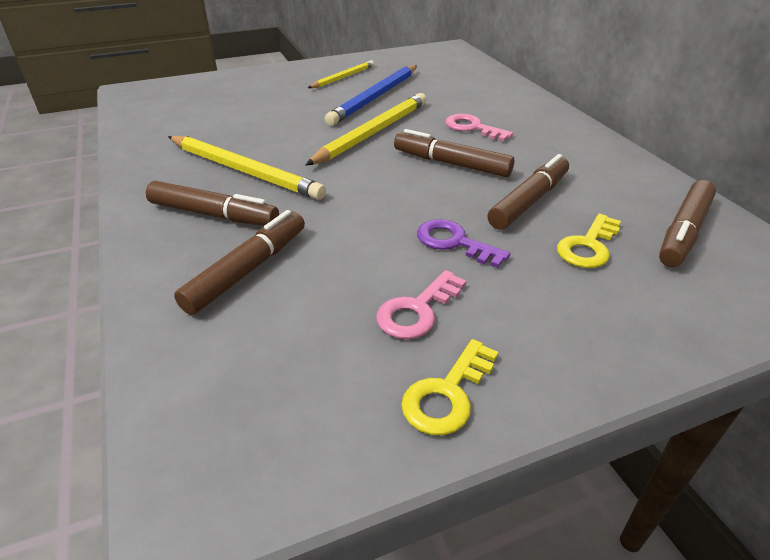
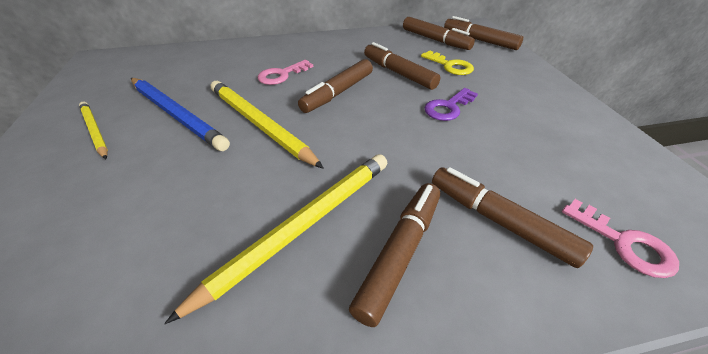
camera: 80 degrees left, 5 degrees up
pink key [376,270,466,339] -> pink key moved to [562,199,679,278]
yellow key [401,339,498,435] -> none
none -> brown marker [444,16,523,50]

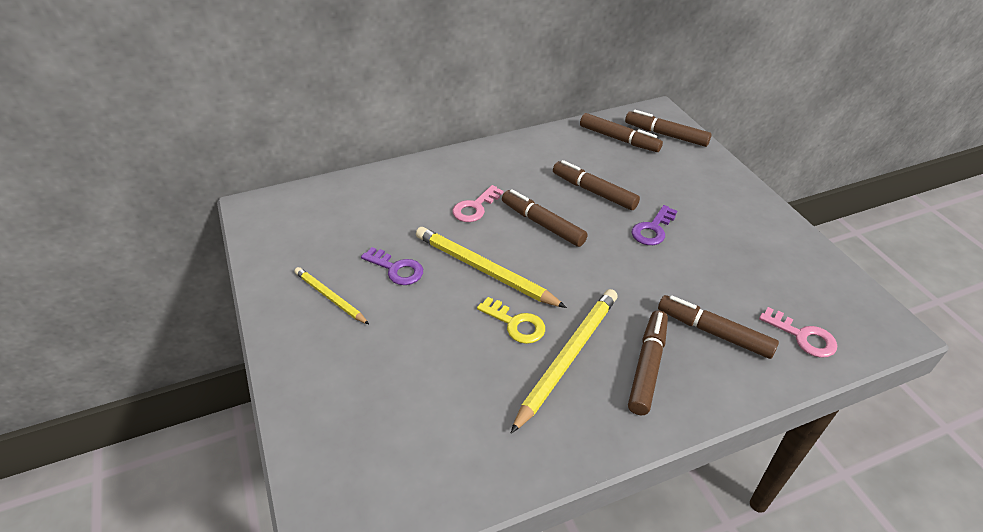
camera: 10 degrees left, 0 degrees up
blue pencil [131,78,230,151] -> purple key [361,247,423,285]
brown marker [298,59,373,113] -> brown marker turned 105 degrees clockwise [502,189,588,247]
yellow key [421,50,474,75] -> yellow key moved to [477,297,545,344]

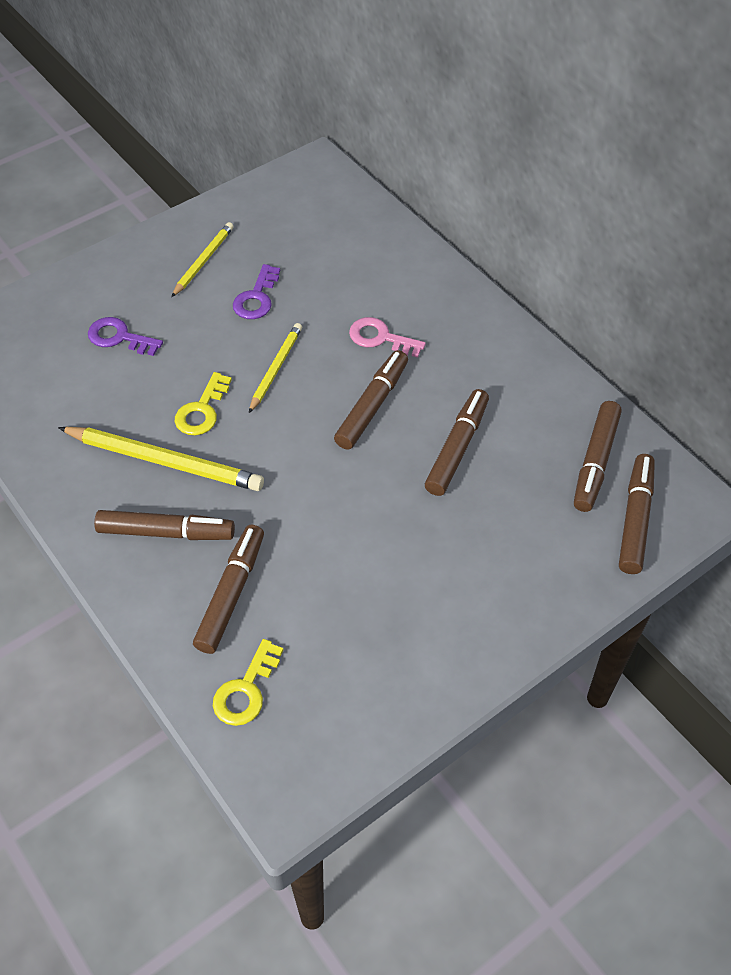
camera: 75 degrees right, 10 degrees up
yellow pencil [416,227,567,308] -> yellow pencil [249,323,302,413], size x0.59
purple key [632,205,677,245] -> purple key moved to [88,317,163,356]
pink key [759,307,837,358] -> yellow key [213,639,283,726]

